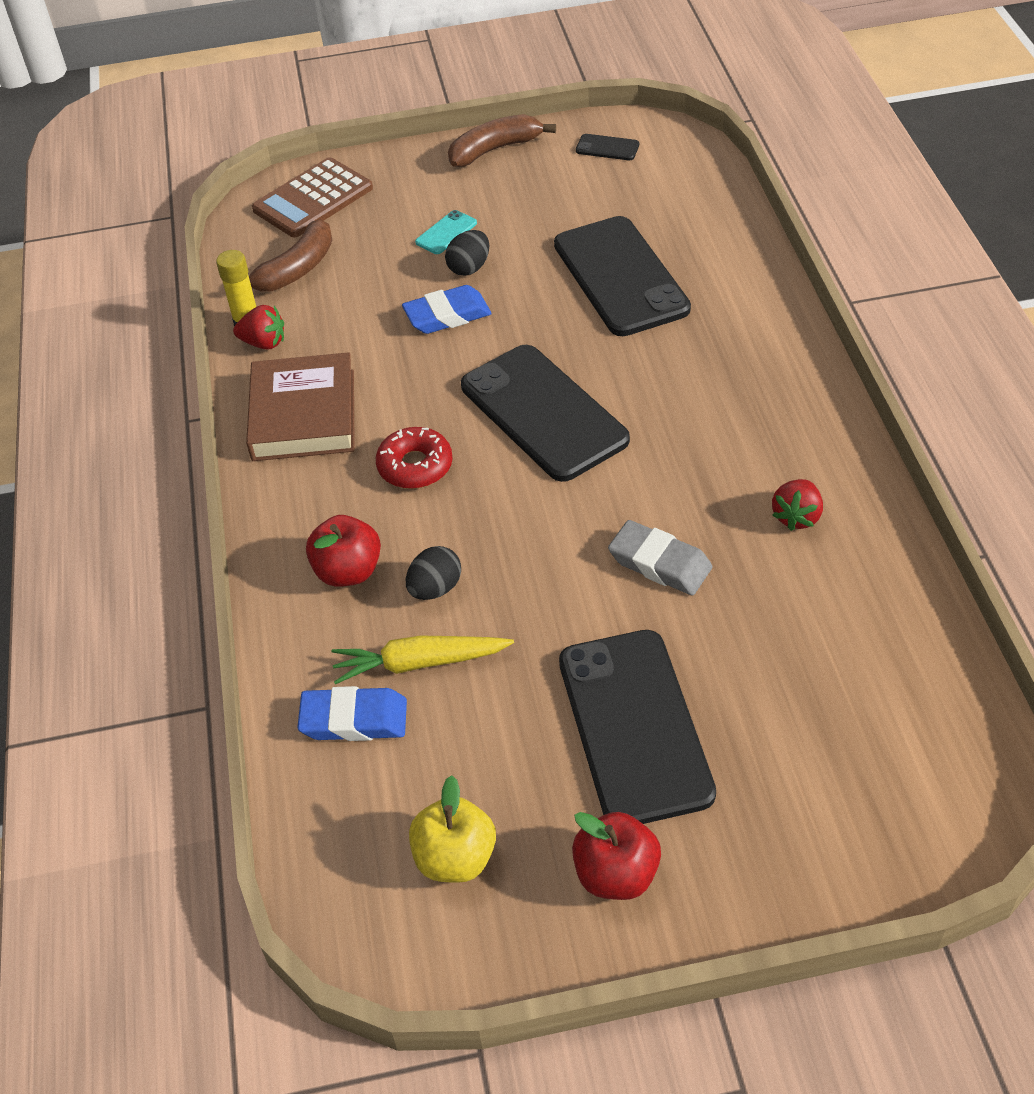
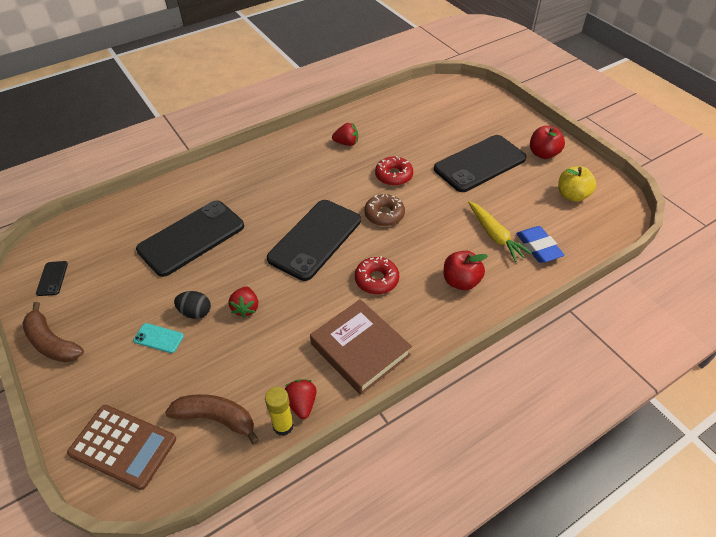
camera: 115 degrees left, 0 degrees up
brown book [246,352,355,461] -> brown book turned 75 degrees clockwise [310,299,412,395]
blue eraser [402,285,492,334] -> red strawberry [229,287,258,318]
black egg [406,546,461,600] -> none
grey eraser [608,520,712,595] -> red donut [375,156,413,186]
none -> brown donut [364,194,405,226]

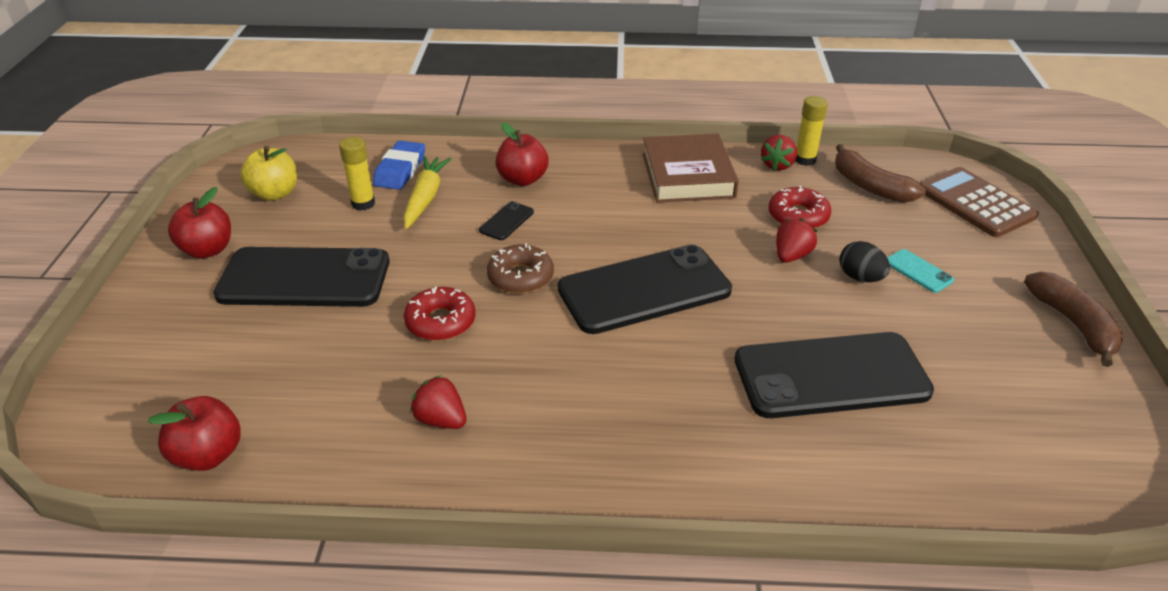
camera: 145 degrees left, 10 degrees down
black phone [36,261,68,296] -> black phone moved to [479,201,534,240]
red donut [355,256,399,294] -> red donut moved to [769,185,831,228]
none -> red apple [148,396,241,471]
none -> yellow glue stick [339,137,375,211]

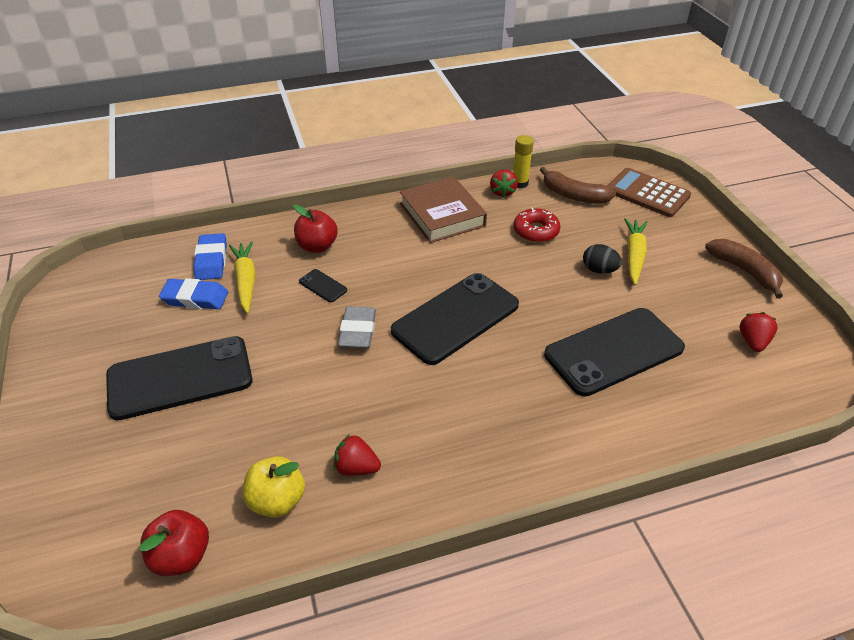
camera: 20 degrees left, 5 degrees up
red apple [168,187,231,259] -> none
yellow apple [240,146,297,201] -> yellow apple moved to [243,456,305,518]
yellow glue stick [339,137,375,211] -> blue eraser [159,278,228,309]
red donut [404,287,476,341] -> none
black phone [479,201,534,240] -> black phone turned 60 degrees counterclockwise [299,269,347,302]
brown donut [487,243,554,294] -> grey eraser [338,306,376,348]
red strawberry [776,218,817,263] -> red strawberry moved to [740,312,778,352]
turquoise phone [887,249,954,293] -> yellow carrot [624,218,647,285]

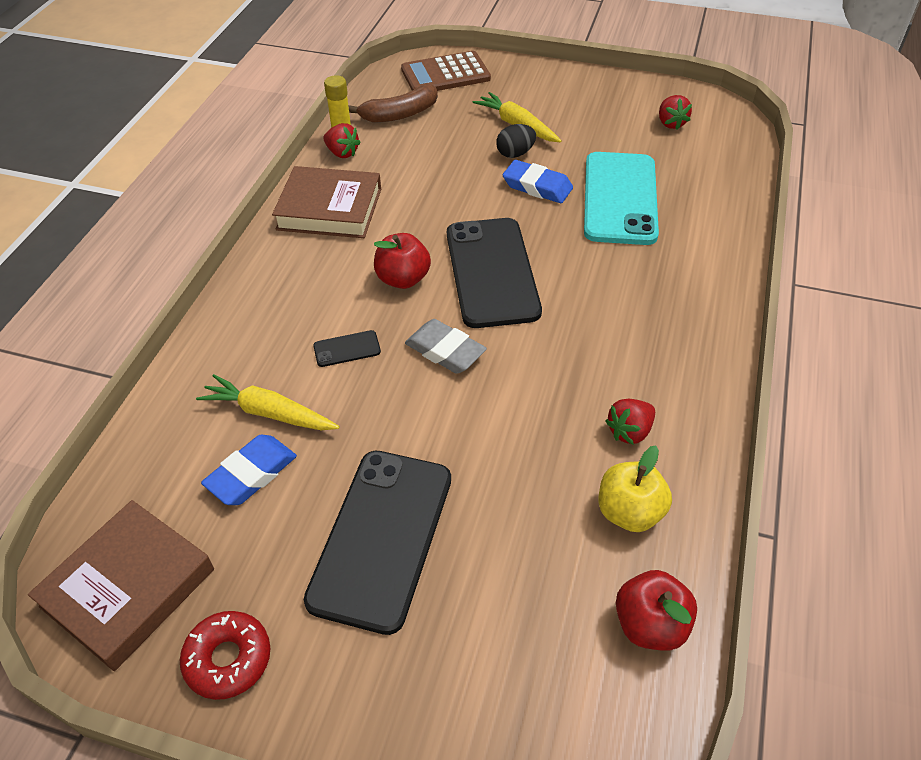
camera: 55 degrees left, 5 degrees up
blue eraser [193,233,227,280] -> blue eraser moved to [503,160,573,203]
red apple [293,204,338,253] -> red apple moved to [374,233,431,289]
red donut [514,207,561,243] -> red donut moved to [180,611,270,700]
black phone [544,308,685,396] -> turquoise phone [584,152,659,245]
brown banana [705,239,783,298] -> none
red strawberry [740,312,778,352] -> red strawberry turned 150 degrees counterclockwise [659,95,692,129]
none -> brown book [28,500,214,671]

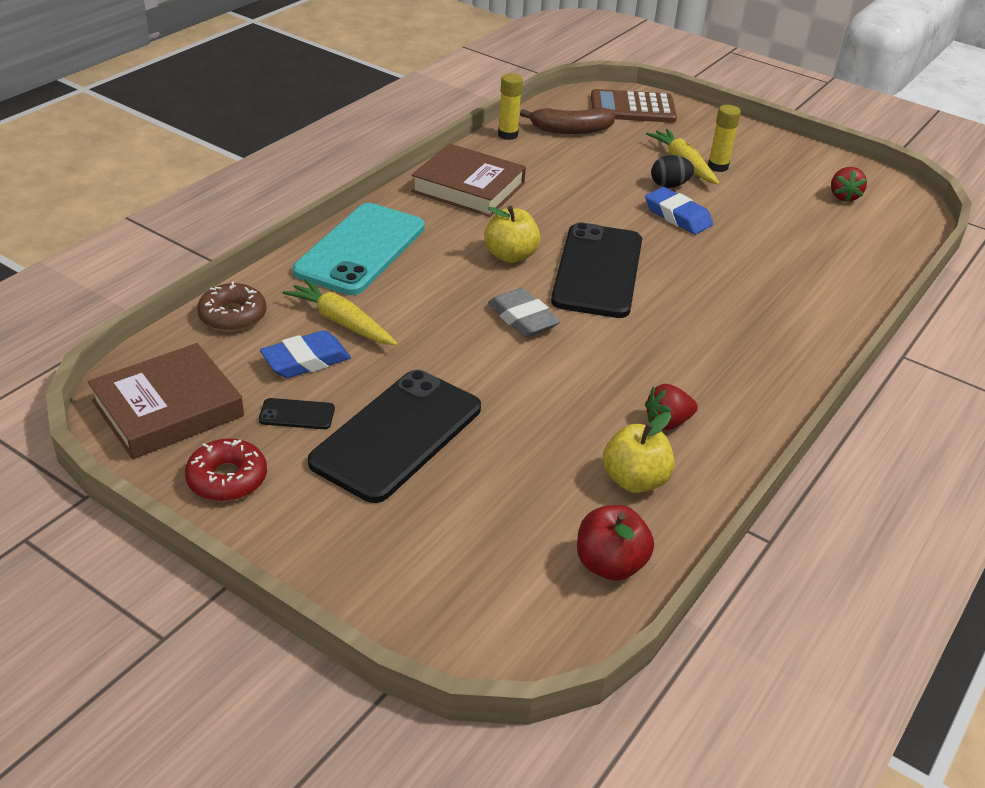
camera: 15 degrees right, 10 degrees down
black phone [313,330,381,367] -> black phone moved to [259,398,335,429]
red strawberry [323,123,361,158] -> none
red apple [374,233,431,289] -> yellow apple [484,206,540,263]
turquoise phone [584,152,659,245] -> turquoise phone moved to [293,203,425,295]
none -> brown donut [197,281,267,332]
none -> yellow glue stick [708,105,741,172]

